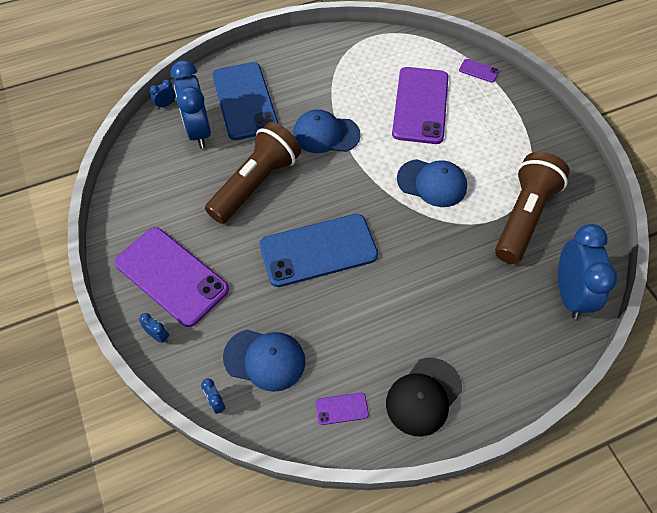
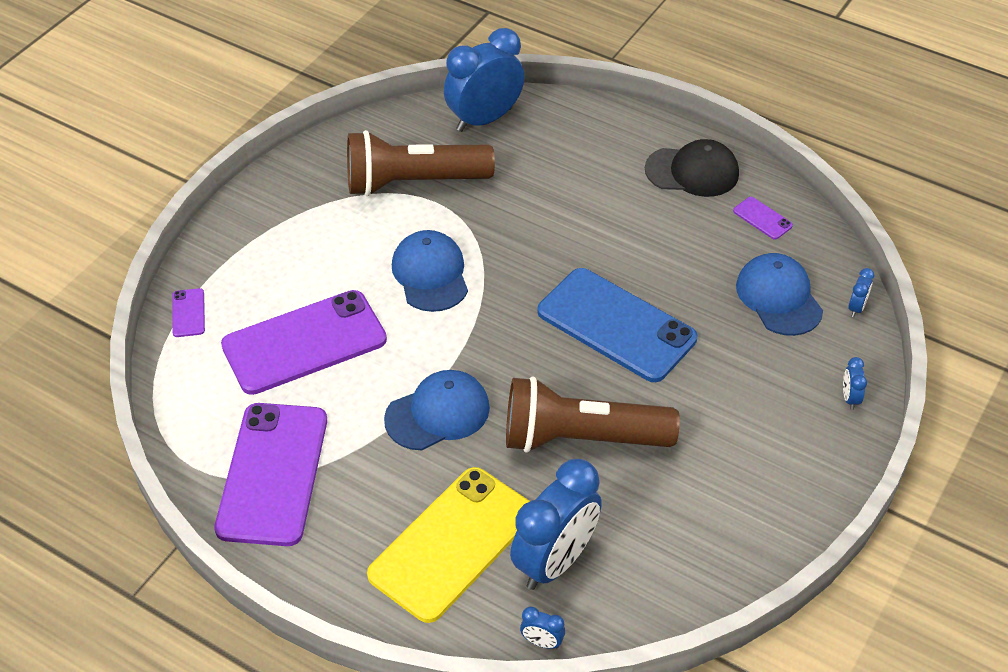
camera: 125 degrees left, 10 degrees down
purple phone [114,227,229,327] -> purple phone moved to [214,403,327,546]
blue phone [212,62,278,140] -> yellow phone [367,467,530,623]
blue cap [293,109,361,153] -> blue cap turned 90 degrees counterclockwise [384,370,490,450]

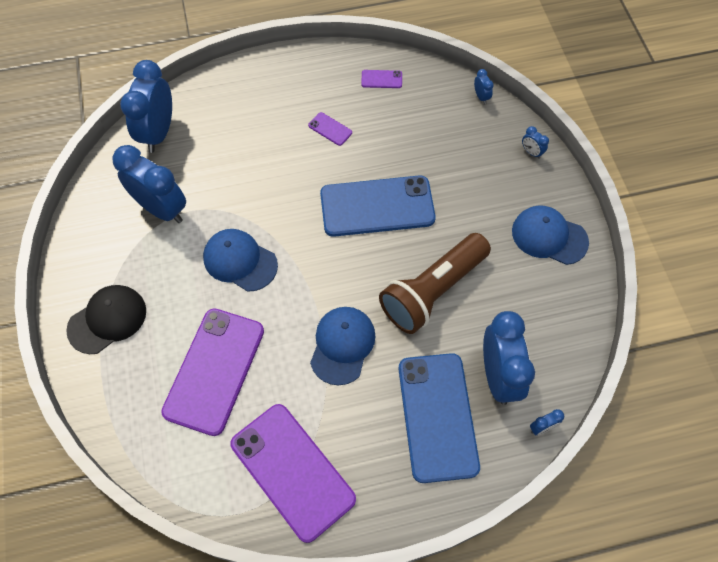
camera: 45 degrees left, 15 degrees up
purple phone [172,288,205,337] -> purple phone moved to [308,112,352,146]
brown flashlight [347,130,495,196] -> blue clock [112,145,186,223]
yellow phone [367,467,530,623] -> blue phone [398,353,480,483]
black cap [645,139,739,197] -> black cap moved to [66,285,146,354]
blue cap [736,253,823,336] -> blue cap moved to [512,206,589,265]

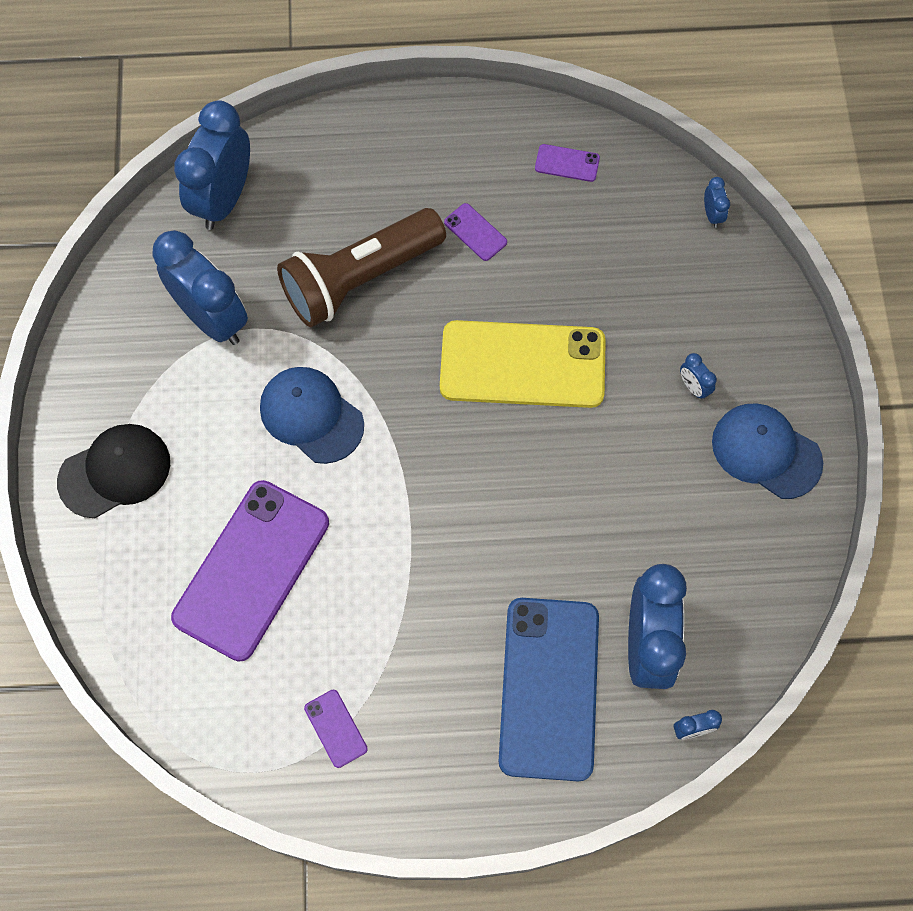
camera: 10 degrees right, 5 degrees up
purple phone [231,404,356,543] -> purple phone [304,690,368,768], size x0.40
blue cap [310,307,376,385] -> none
blue phone [320,175,436,237] -> yellow phone [440,320,606,408]
brown flashlight [379,233,491,334] -> brown flashlight moved to [277,208,446,327]
blue clock [522,126,549,159] -> blue clock moved to [680,353,717,400]

